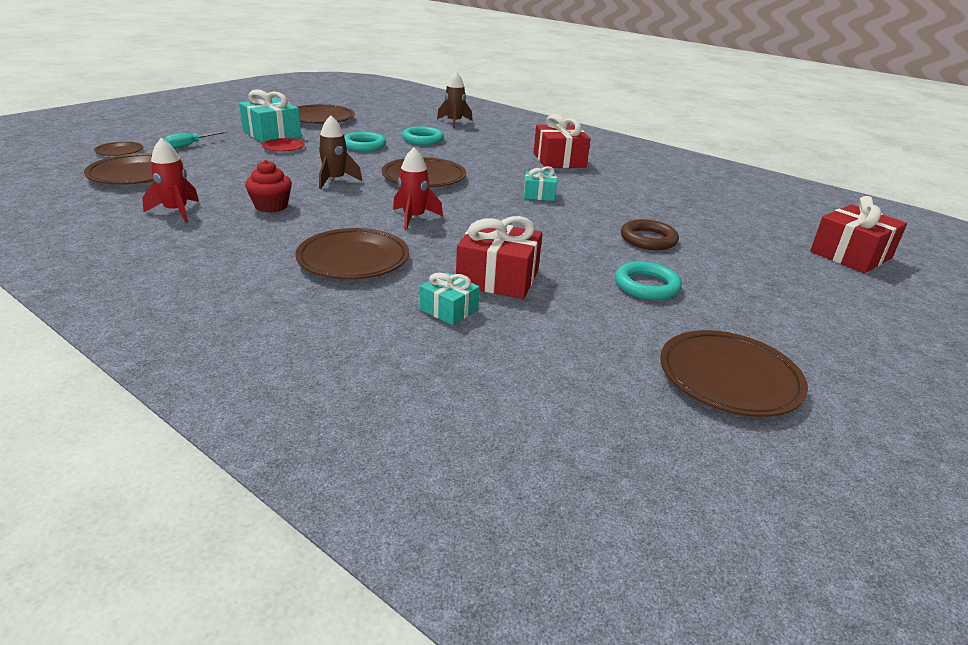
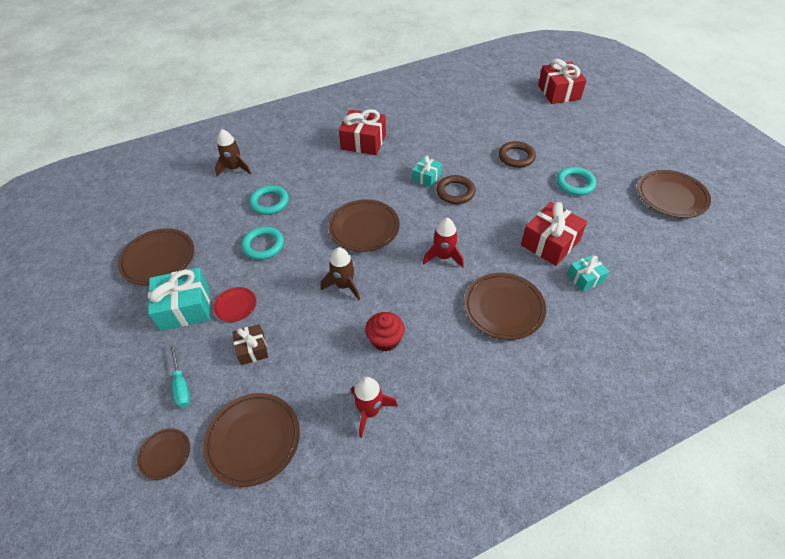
camera: 60 degrees left, 20 degrees up
none -> brown gift [233,324,268,365]
none -> brown ring [436,175,476,204]

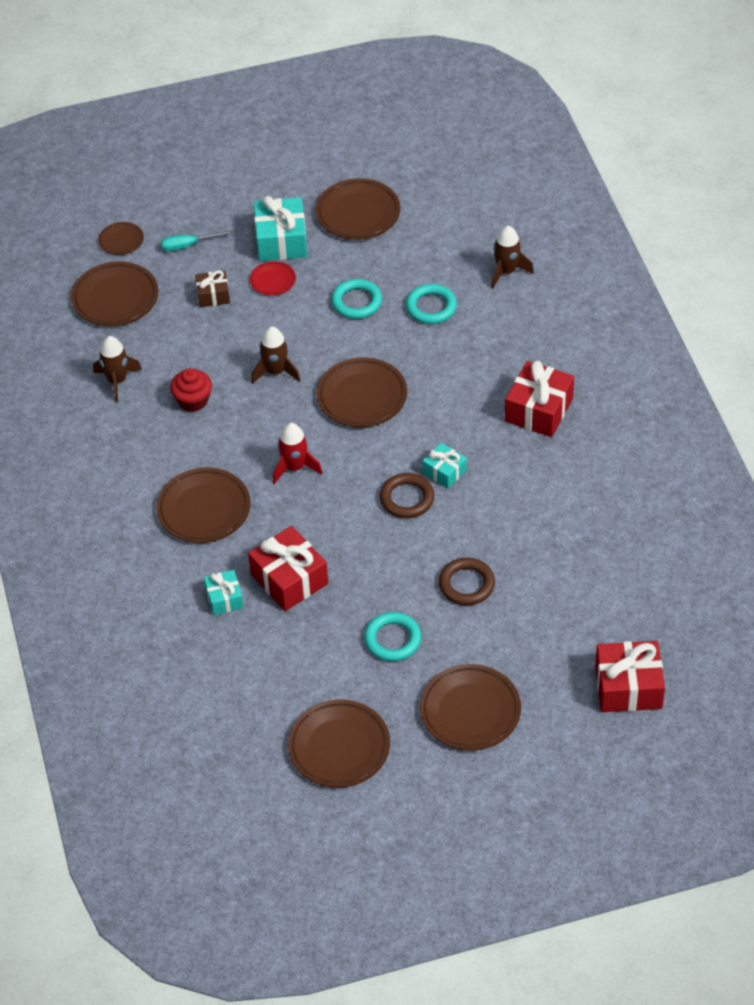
camera: 100 degrees right, 0 degrees up
red rocket [351,377,398,438] -> brown rocket [93,336,142,402]
none -> brown plate [420,664,521,751]

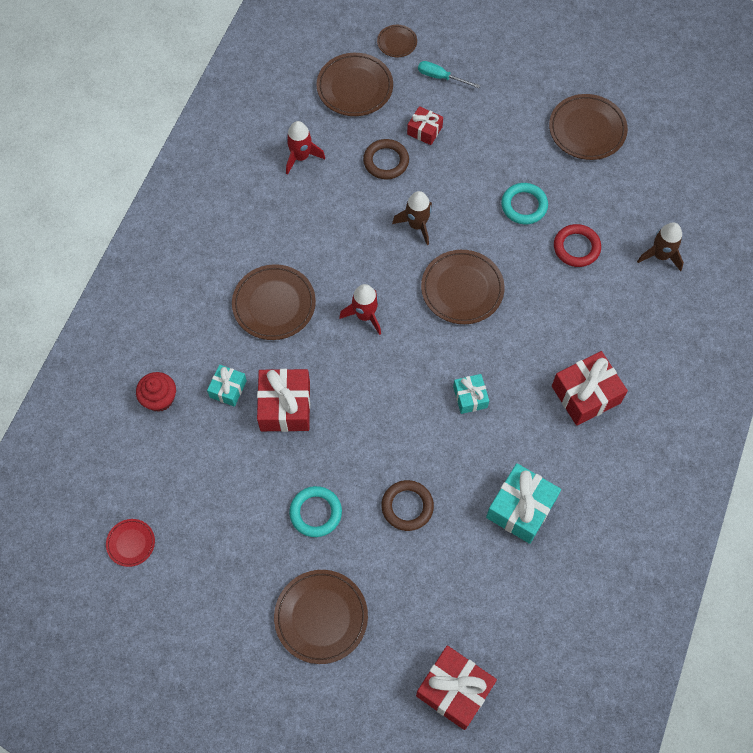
camera: 35 degrees right, 15 degrees up
brown rocket [93,336,142,402] -> red rocket [286,121,325,175]
red cupcake [170,368,212,412] -> red cupcake moved to [136,372,176,412]
brown gift [195,270,230,307] -> red gift [407,106,443,145]
red plate [250,261,296,296] -> red plate moved to [106,519,155,567]
turquoise gift [254,196,307,261] -> turquoise gift moved to [486,463,561,544]
brown plate [288,700,390,788] -> none
brown ring [380,473,434,518] -> brown ring moved to [363,139,409,179]
turquoise ring [406,284,457,324] -> red ring [554,224,601,267]

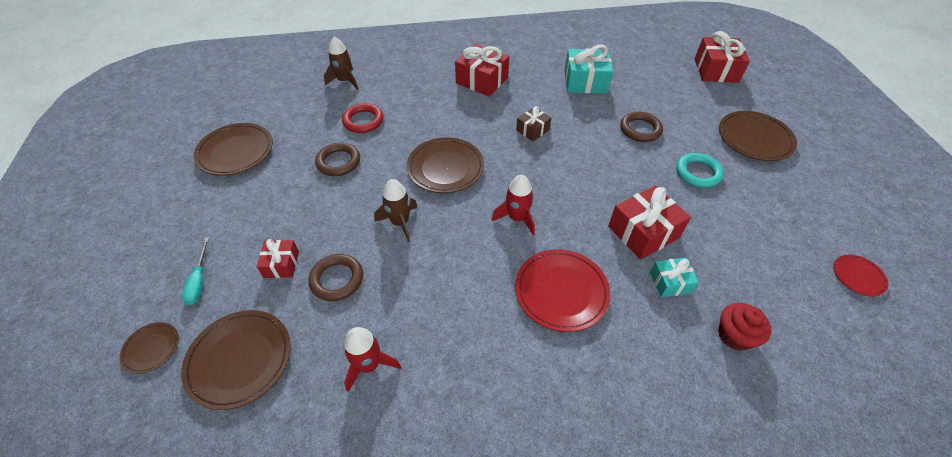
camera: 120 degrees left, 15 degrees down
brown plate [232,264,316,340] -> red plate [515,249,610,332]
turquoise gift [453,374,489,414] -> brown gift [516,106,551,141]
turquoise ring [501,183,548,224] -> brown ring [315,143,360,176]

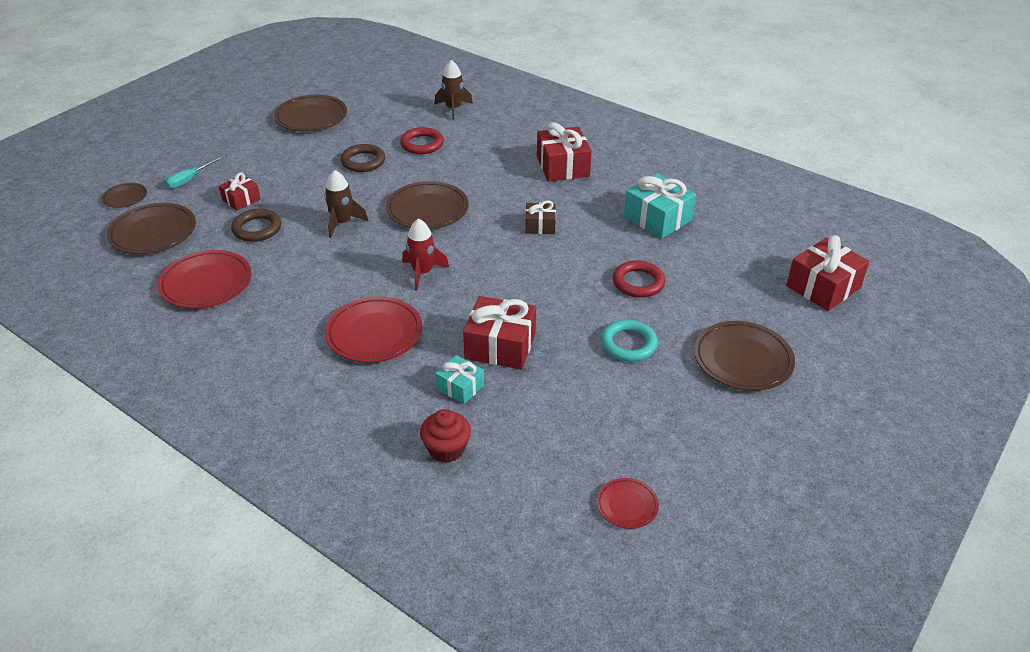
camera: 45 degrees right, 10 degrees down
red rocket [343,327,401,392] -> red plate [158,250,252,309]
brown ring [620,111,663,142] -> red ring [613,260,665,298]

